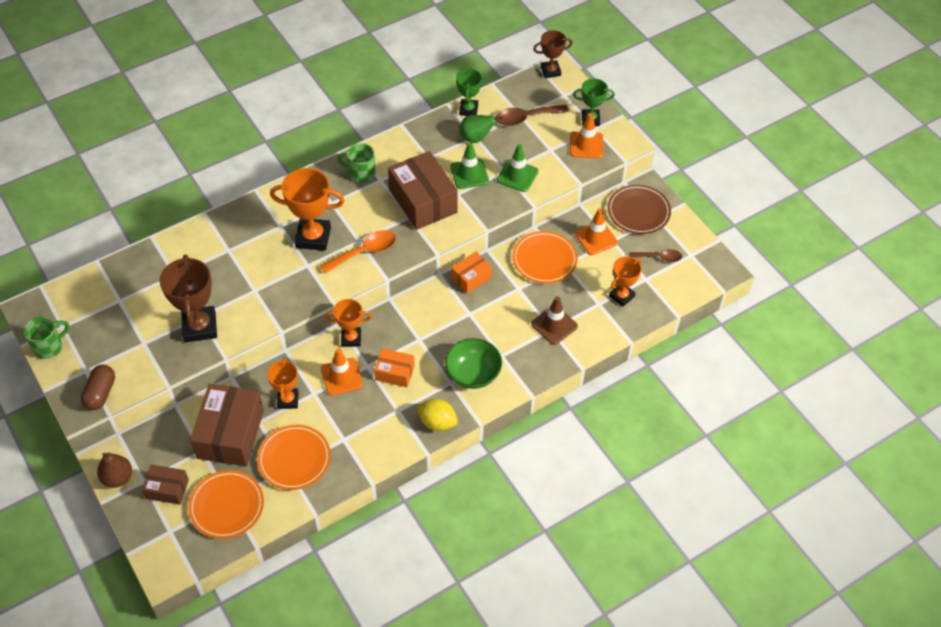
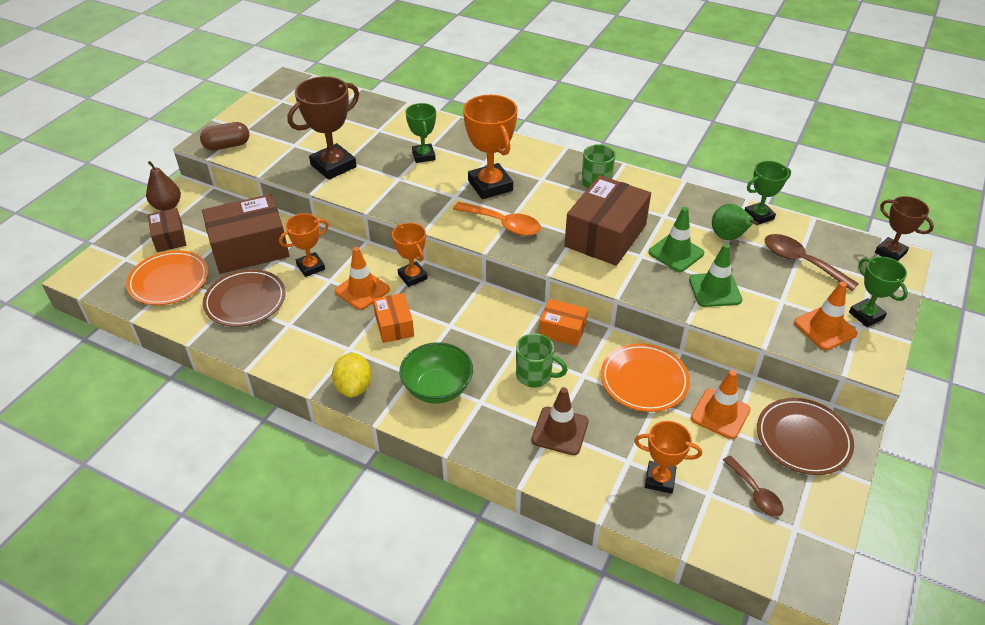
camera: 60 degrees right, 10 degrees down
green mug [23,316,69,359] -> green mug moved to [516,333,568,388]
orange plate [257,425,331,490] -> brown plate [203,269,286,327]
none -> green trophy [405,103,436,163]

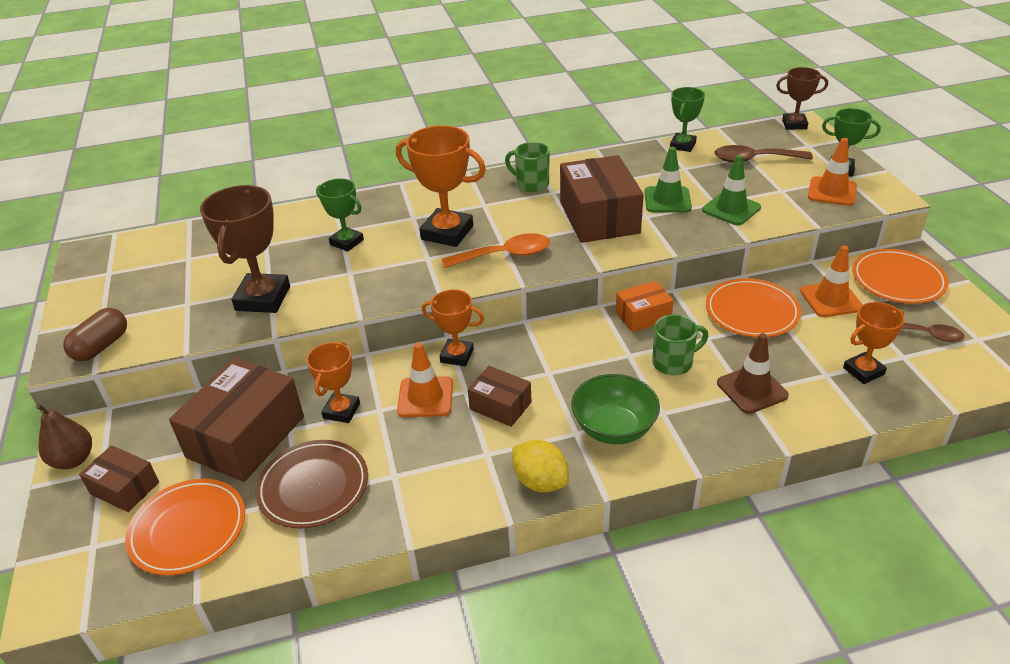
camera: 40 degrees left, 5 degrees down
orange box [373,293,414,343] -> brown box [468,366,531,427]
green pear [712,204,759,240] -> none
brown plate [757,398,854,475] -> orange plate [852,249,949,304]

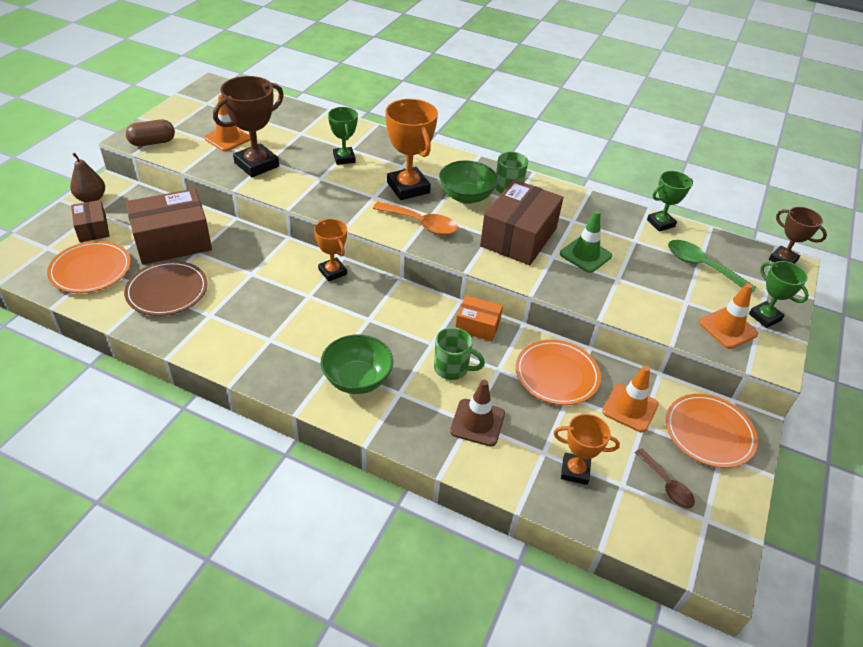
camera: 35 degrees right, 5 degrees up
orange trophy [306,341,360,423] -> none
orange traffic cone [397,342,453,417] -> orange traffic cone moved to [204,95,250,152]
brown box [468,366,531,427] -> none
yellow lemon [512,440,569,492] -> none
green traffic cone [702,155,761,225] -> none
brown spoon [714,145,813,163] -> green spoon [668,240,757,292]
none -> green bowl [439,160,498,204]

